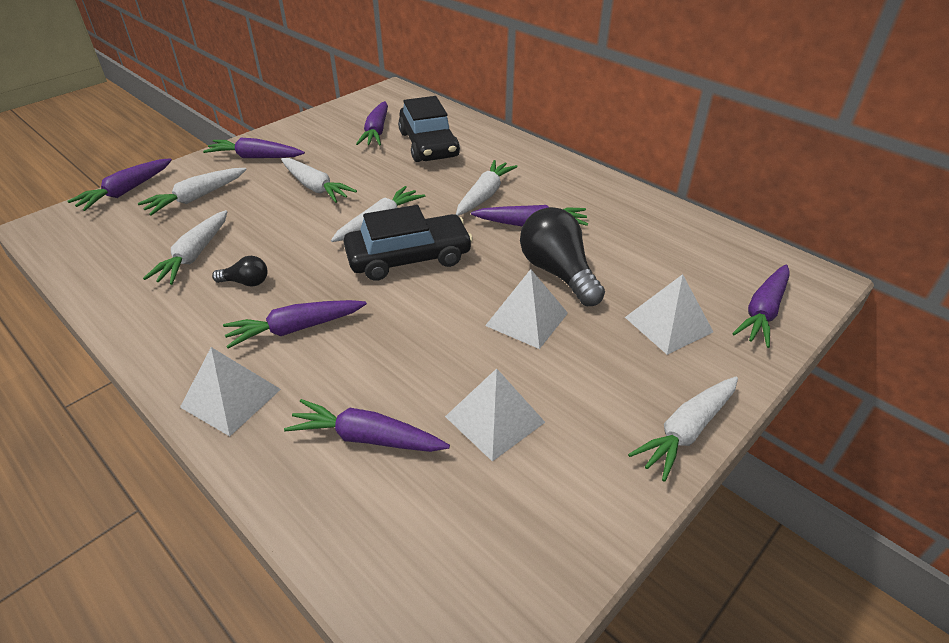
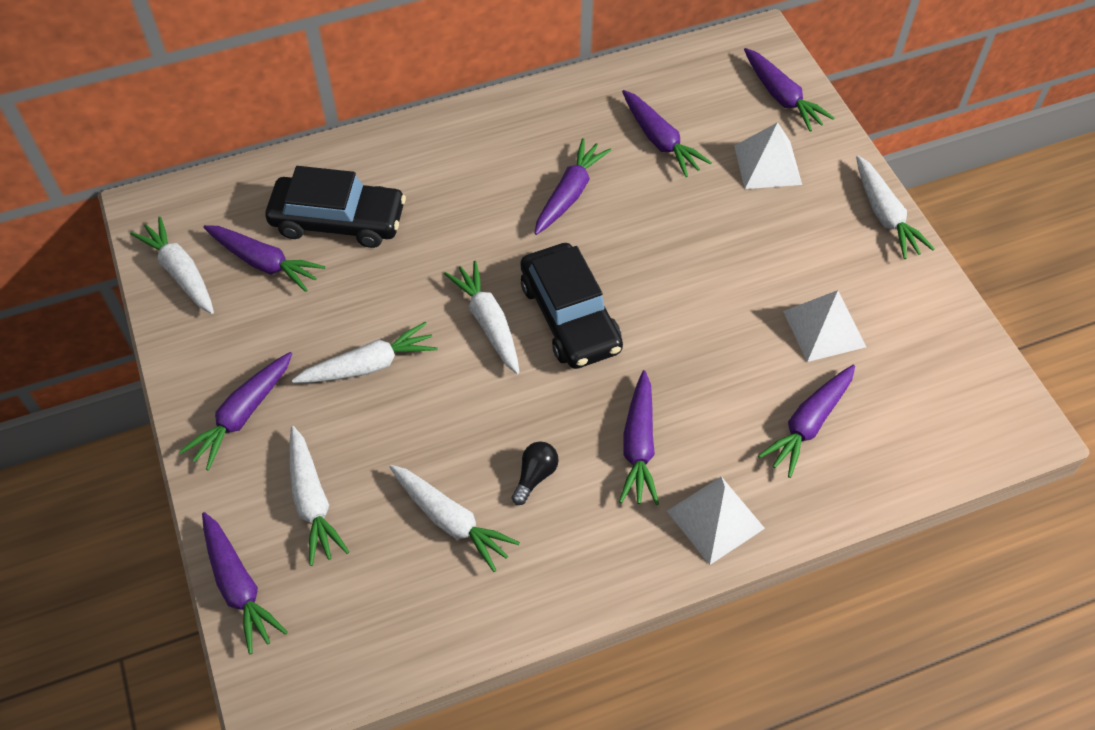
camera: 65 degrees left, 15 degrees up
black car [343,205,473,281] -> black car turned 150 degrees clockwise [520,243,623,369]
white carrot [456,160,518,216] -> white carrot moved to [130,217,214,314]
white pyramid [485,269,568,349] -> none
black light bulb [520,207,605,306] -> none
none -> purple carrot [622,90,712,177]

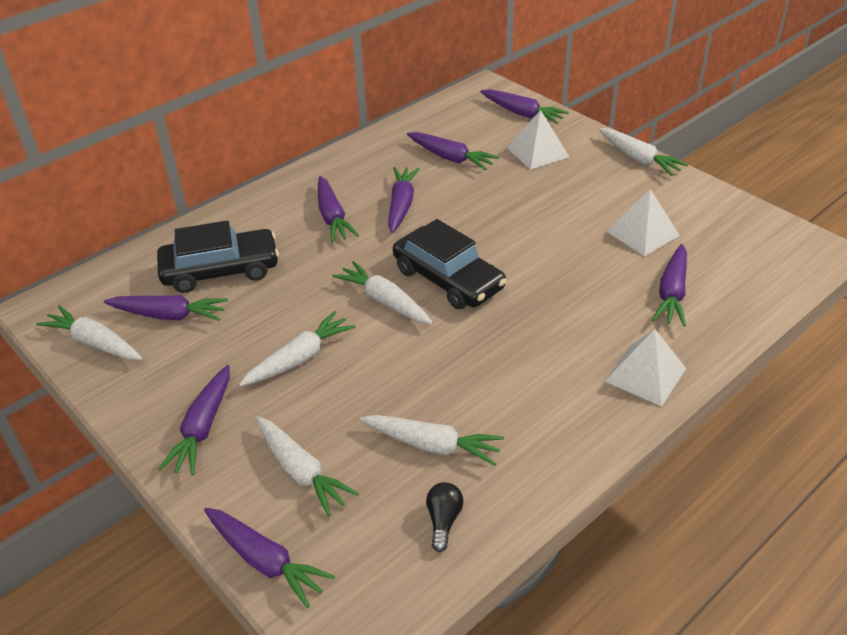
camera: 20 degrees left, 15 degrees down
black light bulb [512,441,559,505] -> black light bulb moved to [426,482,463,552]
purple carrot [619,370,659,505] -> purple carrot moved to [318,176,359,242]

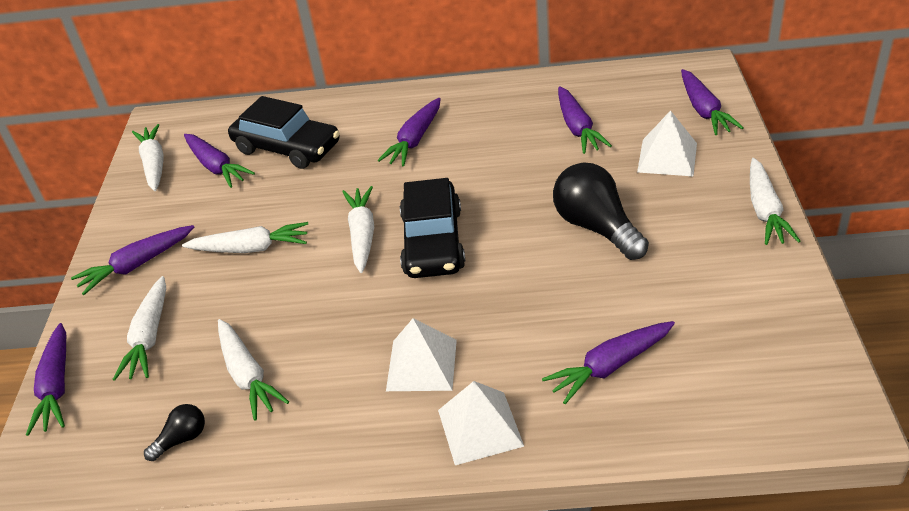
camera: 45 degrees right, 0 degrees up
purple carrot [388,167,420,233] -> none
white pyramid [606,189,680,256] -> white pyramid moved to [386,318,457,391]
none -> black light bulb [553,163,649,260]

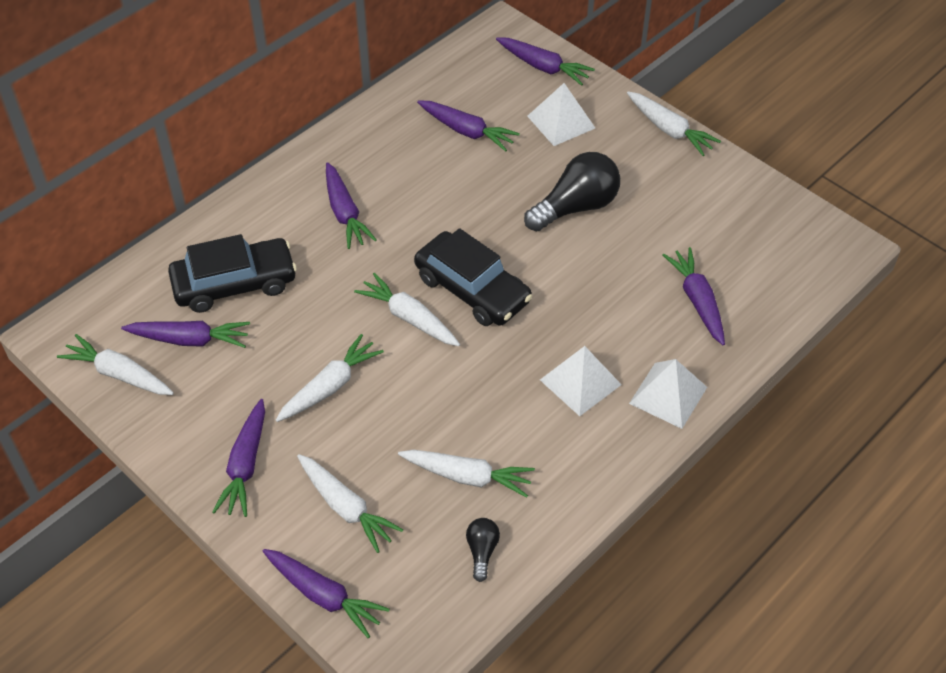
camera: 50 degrees left, 10 degrees up
purple carrot [542,321,675,404] -> purple carrot turned 150 degrees clockwise [663,247,725,345]
black light bulb [553,163,649,260] -> black light bulb turned 135 degrees clockwise [524,152,620,231]

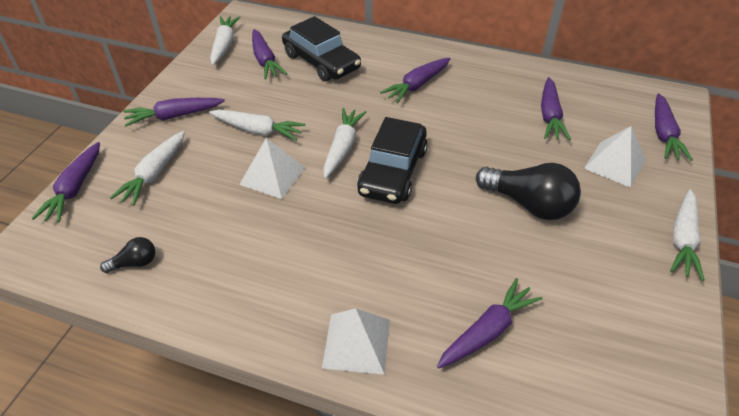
camera: 65 degrees right, 5 degrees down
white carrot [398,450,535,498] -> none
white pyramid [540,346,622,416] -> white pyramid moved to [239,138,305,199]

